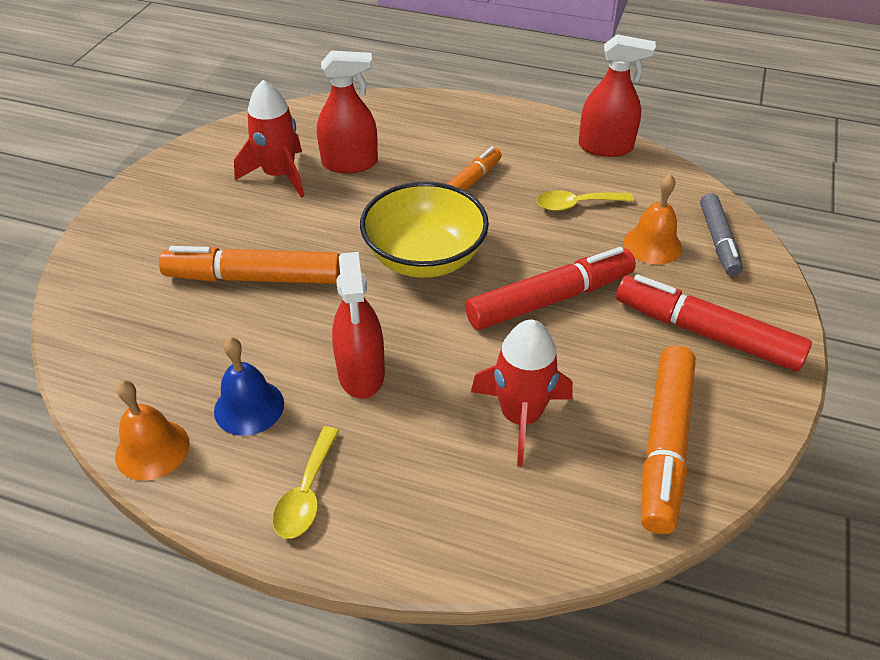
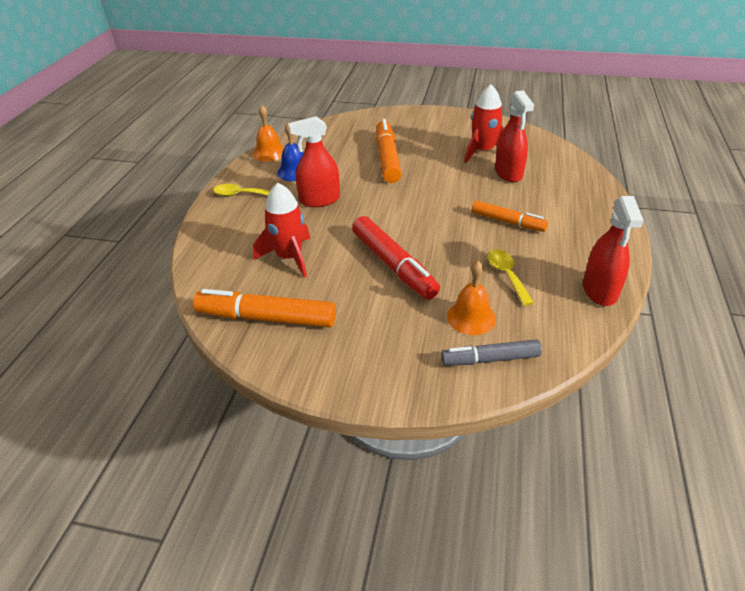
camera: 85 degrees right, 5 degrees down
yellow bowl [360,182,489,278] -> none
red marker [616,274,812,372] -> none

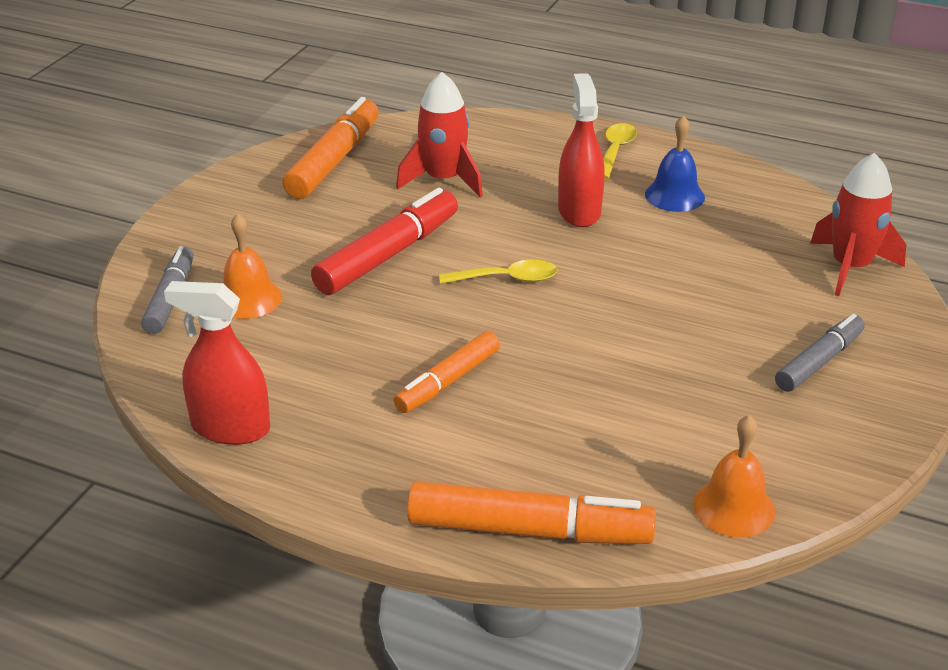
camera: 100 degrees right, 5 degrees down
orange bell [253,105,284,162] -> orange bell moved to [693,415,775,538]
red marker [352,216,440,300] -> red marker turned 150 degrees clockwise [311,188,458,295]
orange marker [376,119,402,183] -> orange marker moved to [407,482,656,544]
red rocket [465,84,504,163] -> red rocket moved to [810,153,906,296]
yellow spoon [487,249,534,306] -> yellow spoon moved to [439,259,557,284]
red spray bottle [495,90,534,182] -> none
none -> grey marker [775,314,865,392]

